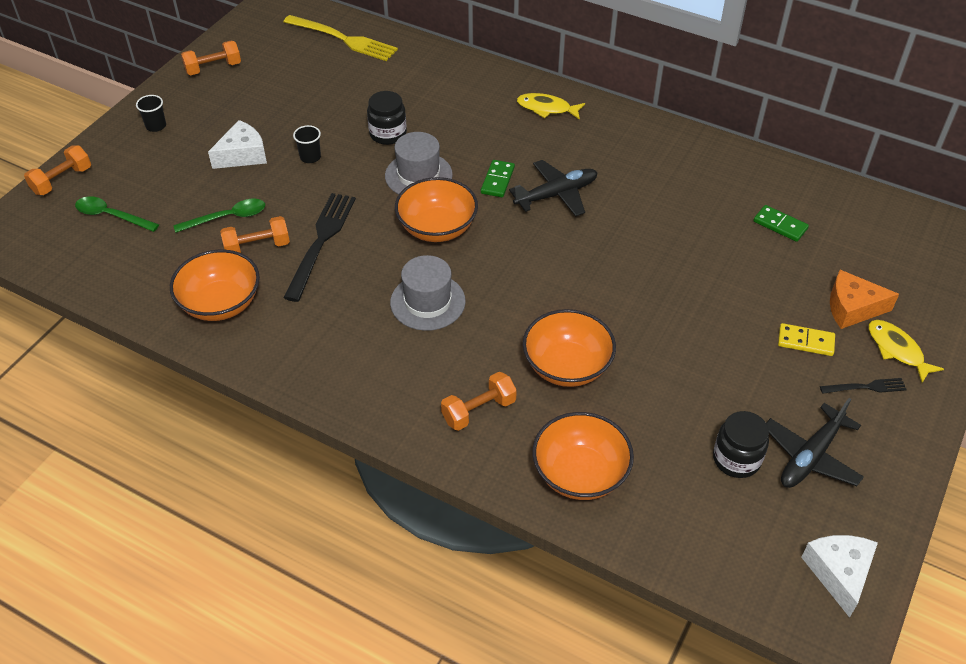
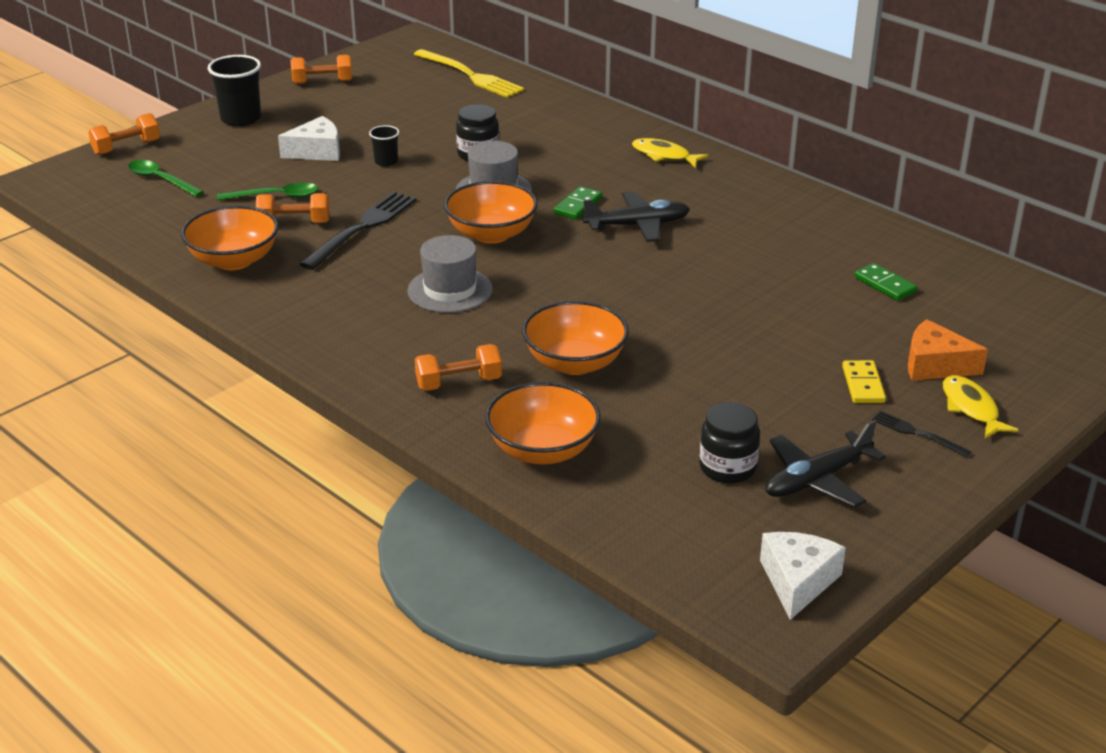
camera: 15 degrees right, 15 degrees down
black cup [136,95,166,132] -> black cup [207,55,261,126], size x1.82
yellow domino [778,323,835,356] -> yellow domino turned 60 degrees clockwise [842,360,886,403]
black fork [820,378,907,394] -> black fork turned 150 degrees counterclockwise [872,411,971,457]

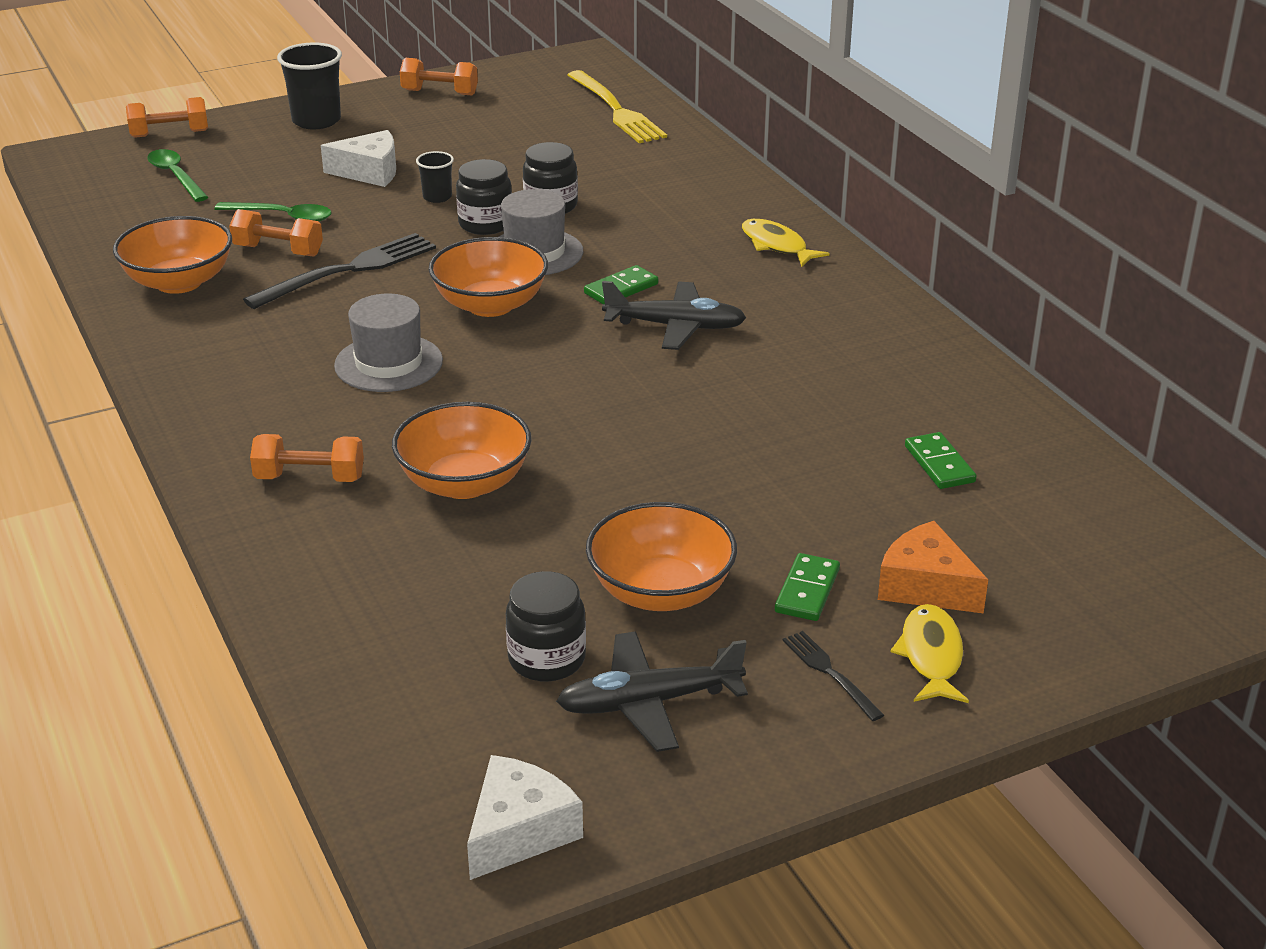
camera: 20 degrees right, 0 degrees up
orange bowl [485,382,601,464] -> orange bowl moved to [586,502,737,611]
yellow domino [842,360,886,403] -> green domino [775,553,840,621]
none -> black jar [456,159,512,235]

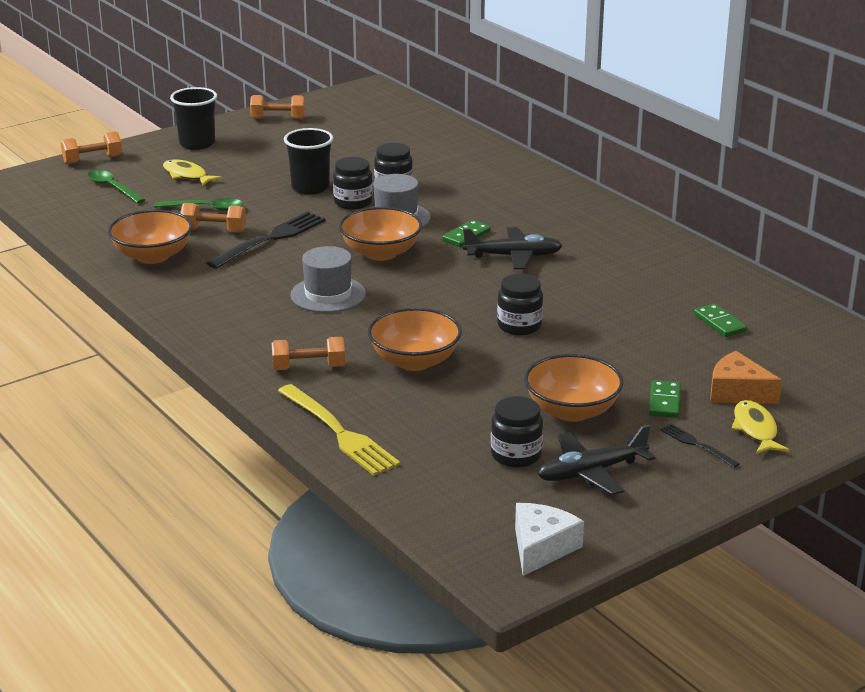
camera: 10 degrees left, 5 degrees down
white cheese [321,130,396,187] -> none
black cup [416,151,454,203] -> black cup [284,128,333,195], size x1.82
yellow fork [567,70,667,143] -> yellow fork moved to [278,384,400,476]
yellow fish [742,219,830,267] -> yellow fish moved to [163,159,222,186]
none -> black jar [497,274,543,335]

